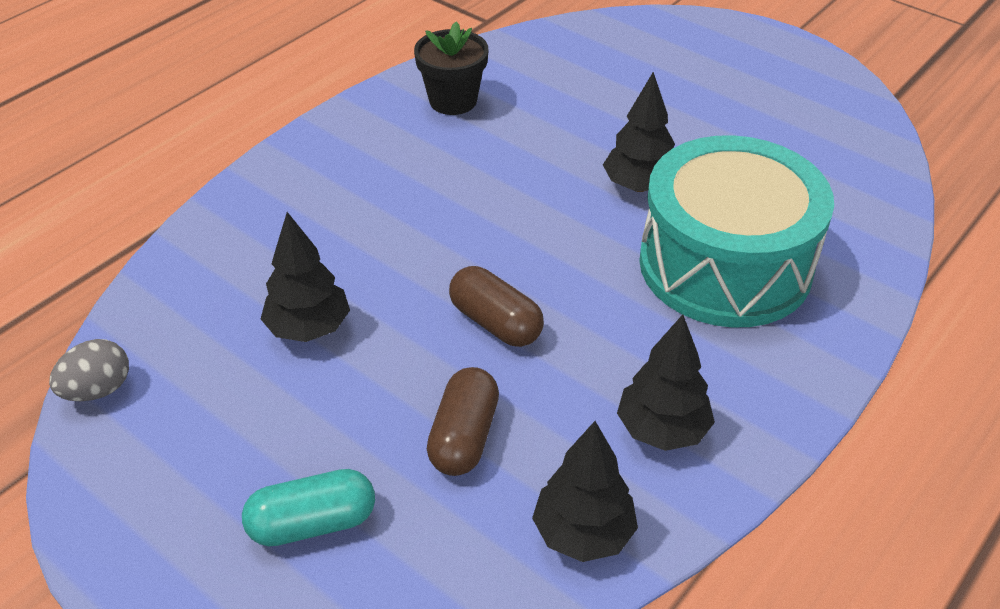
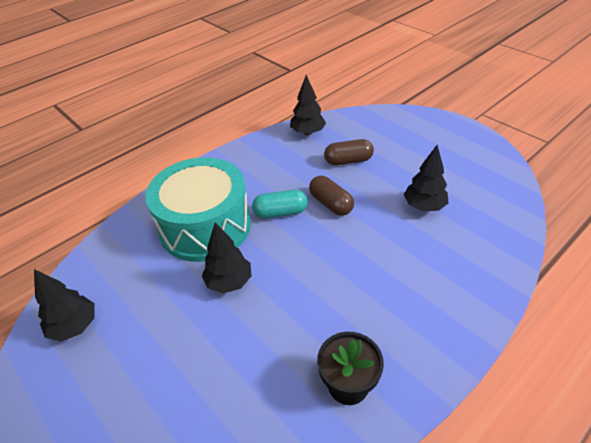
camera: 170 degrees left, 0 degrees up
grey egg [49,339,129,401] -> none
turquoise capsule [242,469,375,546] -> turquoise capsule moved to [252,190,308,218]
brown capsule [427,367,499,476] -> brown capsule turned 60 degrees clockwise [324,139,374,165]
black tree [617,314,715,451] -> black tree moved to [34,269,95,342]

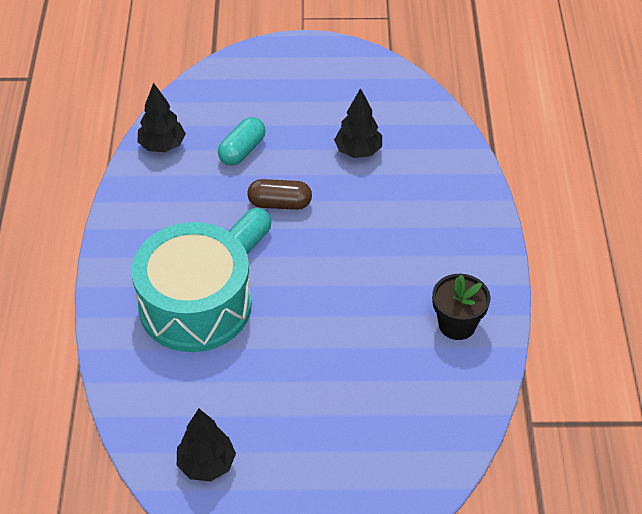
camera: 50 degrees left, 5 degrees up
black tree [202,222,252,294] -> none
brown capsule [324,139,374,165] -> turquoise capsule [218,117,266,166]

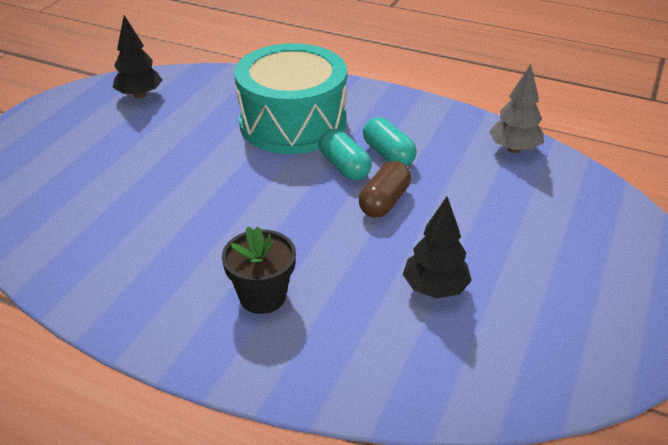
camera: 115 degrees right, 10 degrees down
black tree [137,83,186,152] -> grey tree [489,64,544,153]
turquoise capsule [218,117,266,166] -> turquoise capsule moved to [363,117,417,166]
black flower pot [432,274,491,340] -> black flower pot moved to [222,226,296,314]

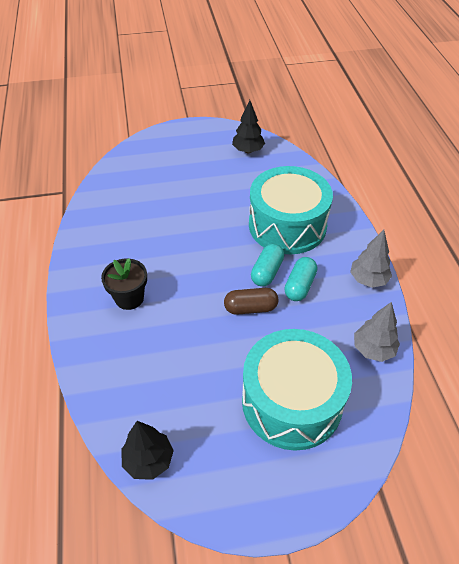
camera: 55 degrees right, 10 degrees up
black tree [403,197,472,298] -> black tree moved to [121,421,174,480]
none -> turquoise drum [242,329,352,451]
none -> grey tree [350,230,392,288]

